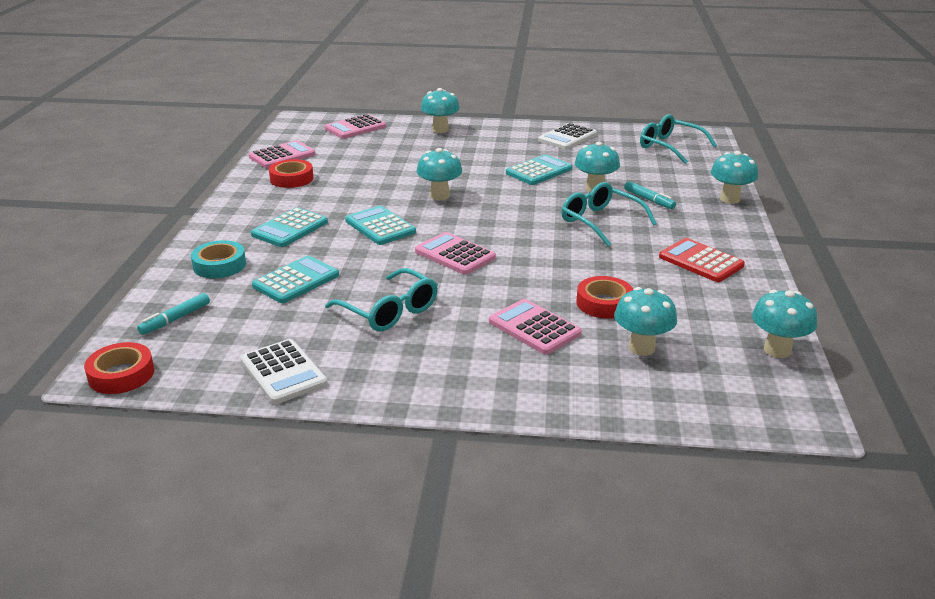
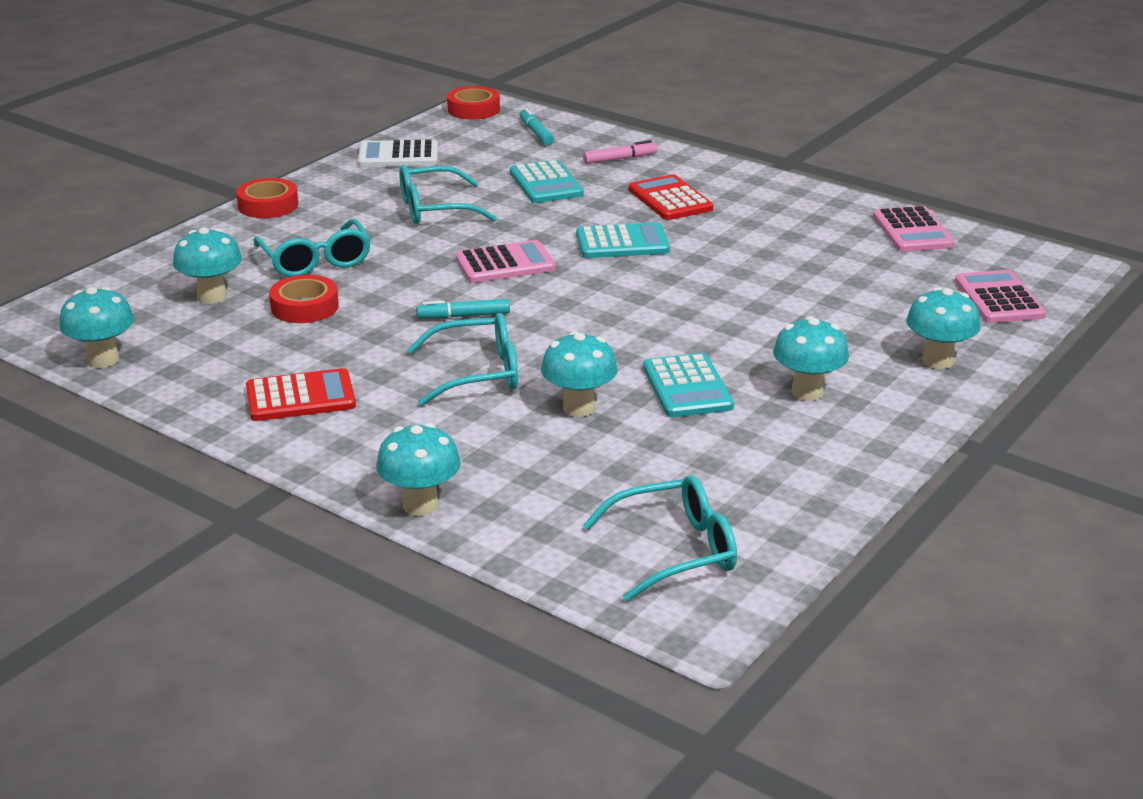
camera: 120 degrees right, 0 degrees up
turquoise tape [191,240,246,278] -> pink marker [583,140,658,164]
turquoise calculator [251,207,328,247] -> red calculator [629,175,713,220]
red tape [269,159,314,188] -> red tape moved to [236,178,298,218]
turquoise mushroom [417,148,462,200] -> turquoise mushroom moved to [773,316,849,401]
pink calculator [489,299,582,354] -> turquoise glasses [254,219,371,277]
white calculator [538,123,597,150] -> none
turquoise marker [624,181,676,209] -> turquoise marker moved to [416,299,510,319]

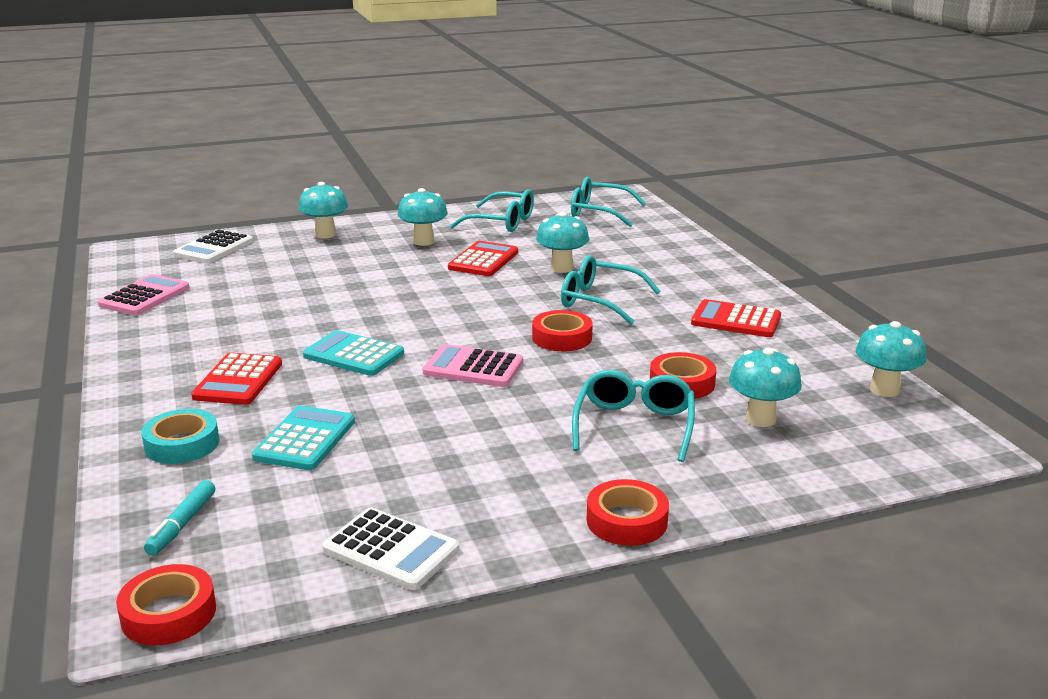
camera: 145 degrees left, 5 degrees down
turquoise mushroom [376,423,461,516] -> none
turquoise glasses [399,165,497,224] -> turquoise glasses moved to [450,189,534,232]
turquoise marker [416,299,510,319] -> red tape [532,310,593,351]
pink marker [583,140,658,164] -> turquoise tape [141,409,219,464]
turquoise calculator [643,353,734,417] -> red calculator [448,241,518,276]
pink calculator [955,270,1046,323] -> white calculator [173,229,253,263]

